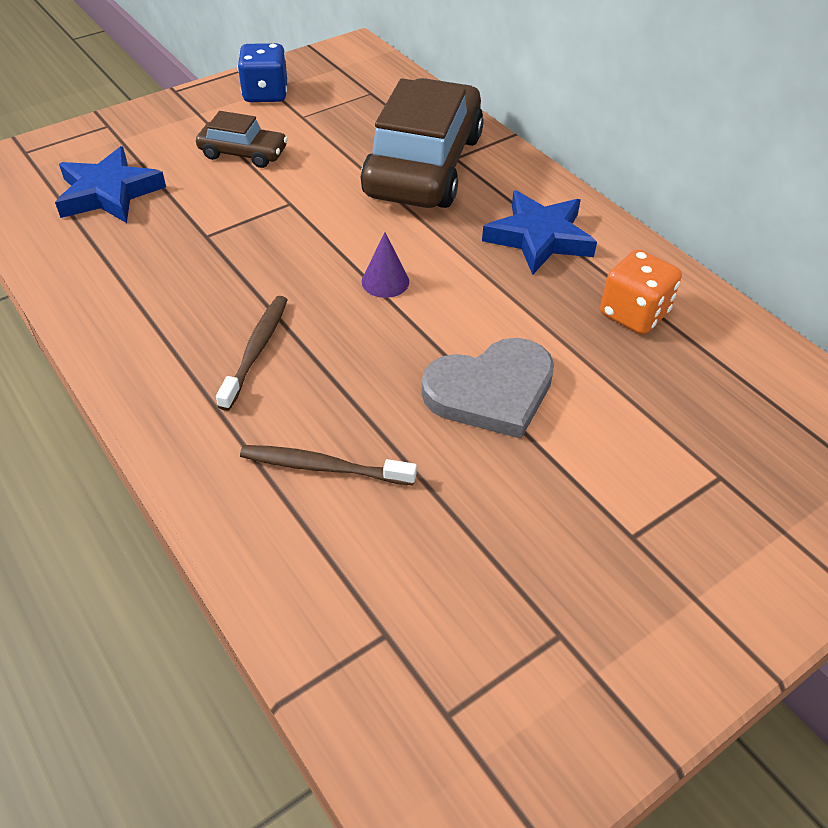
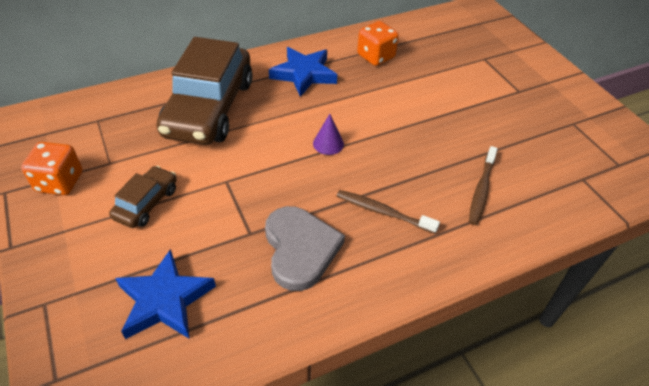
camera: 80 degrees left, 0 degrees up
blue dice [238,43,287,102] -> orange dice [21,142,83,195]
brown car [361,78,484,208] -> brown car turned 105 degrees counterclockwise [156,37,253,145]
grey heart [421,338,554,439] -> grey heart moved to [265,206,345,291]

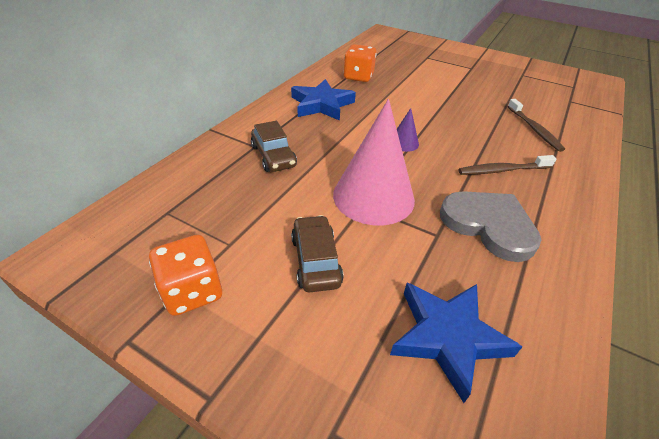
camera: 35 degrees left, 5 degrees down
brown car [156,37,253,145] -> brown car [251,121,297,172], size x0.47
none -> pink cone [333,99,415,226]

